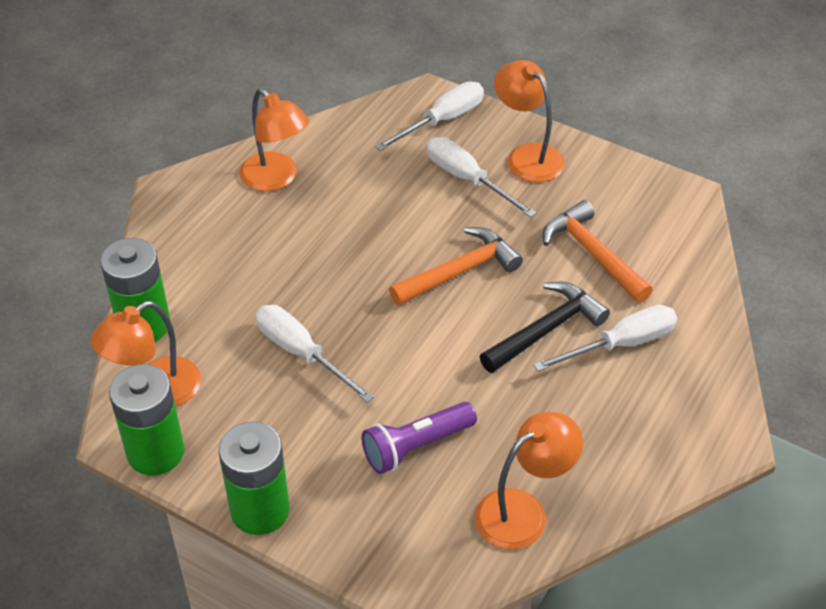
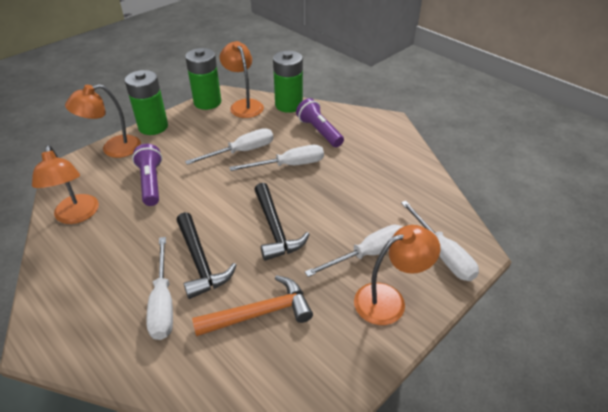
camera: 105 degrees right, 5 degrees down
orange lamp [240,88,309,192] -> orange lamp moved to [65,84,141,158]
orange hammer [389,227,523,306] -> black hammer [254,183,310,261]
none -> white screwdriver [229,145,324,171]
none -> purple flashlight [296,98,344,147]

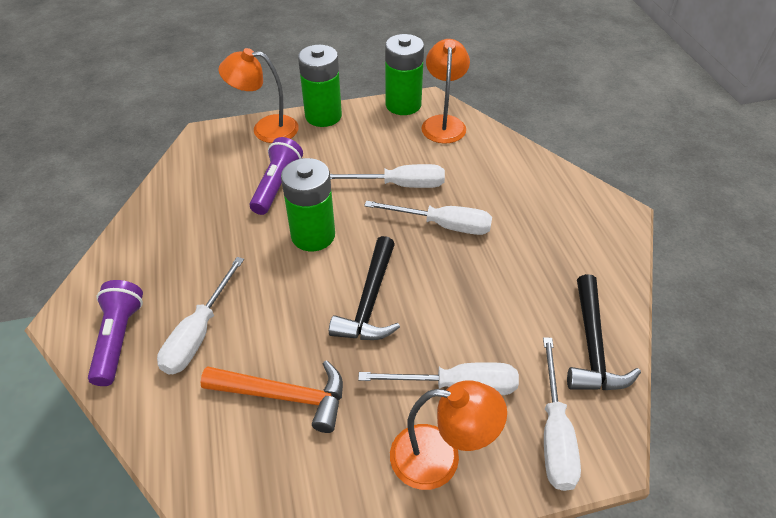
camera: 30 degrees right, 5 degrees up
orange lamp [32,145,99,224] -> none
black hammer [176,212,237,299] -> black hammer moved to [567,274,641,390]
green battery [273,51,303,113] -> green battery moved to [281,158,335,251]
purple flashlight [296,98,344,147] -> purple flashlight moved to [88,280,143,386]

